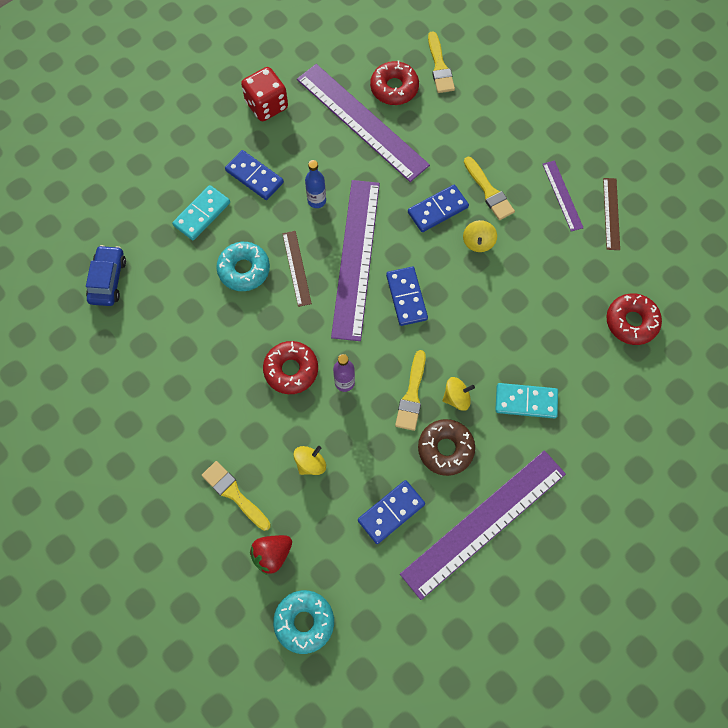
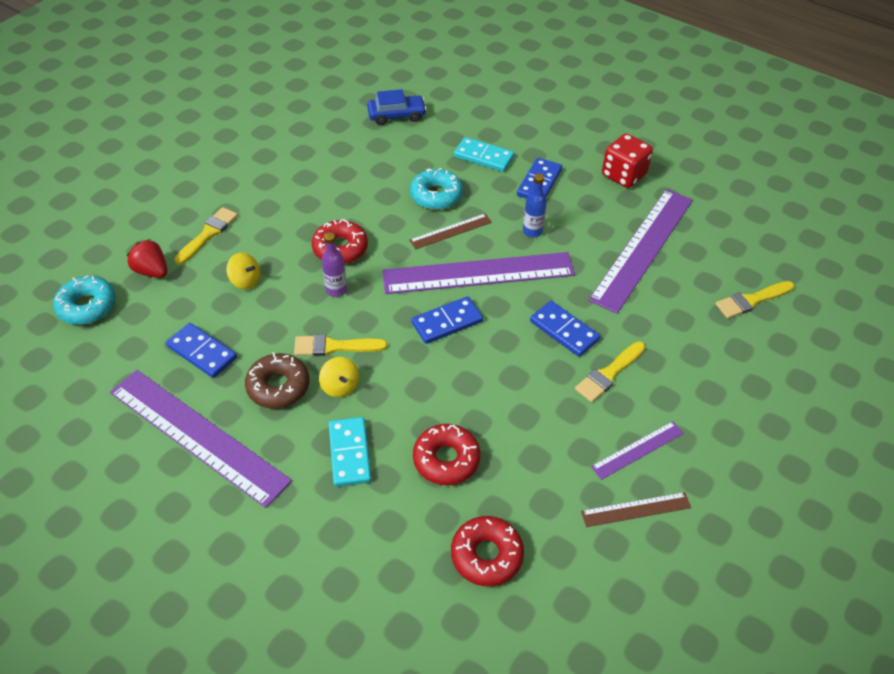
camera: 75 degrees right, 20 degrees down
red donut [370,60,419,105] -> red donut moved to [413,424,480,485]
yellow spinning top [463,220,497,252] -> none

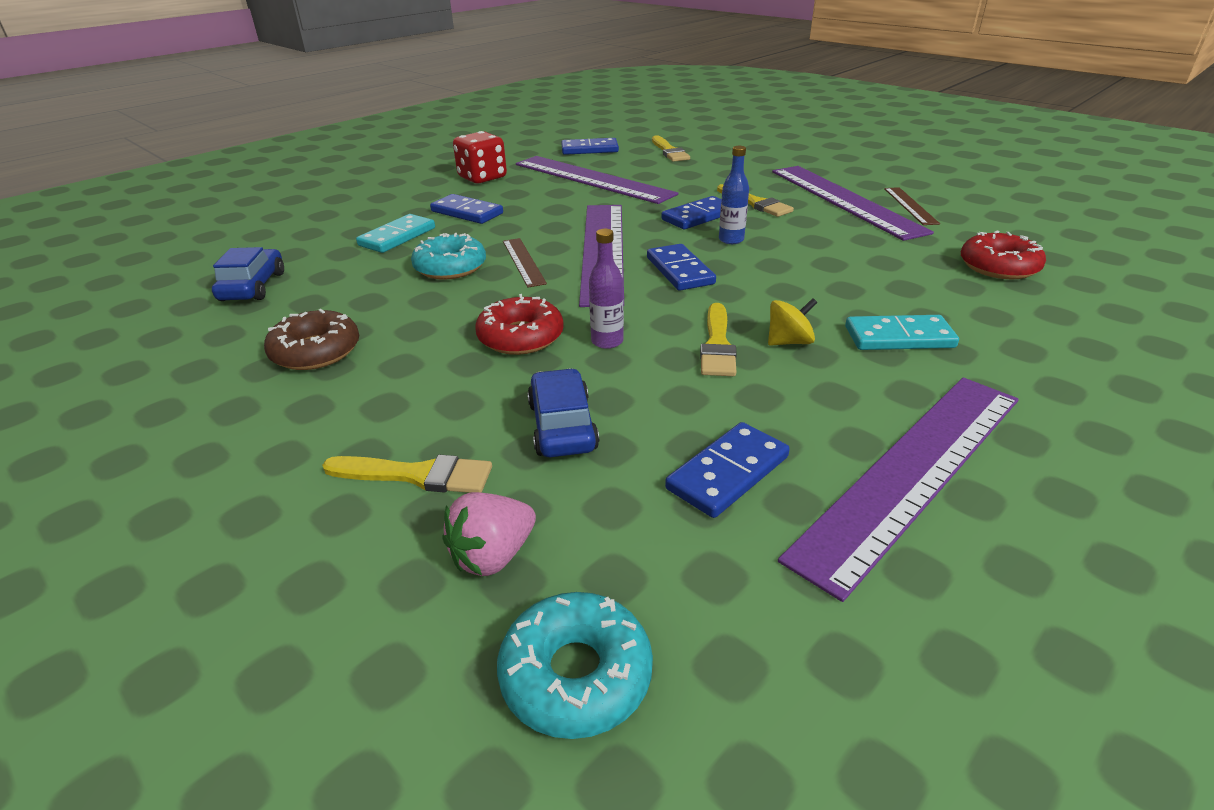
camera: 80 degrees left, 15 degrees down
red strawberry [127,239,167,278] -> pink strawberry [442,492,536,576]
yellow brush [174,207,238,265] -> yellow brush turned 150 degrees clockwise [322,455,492,493]
yellow spinning top [227,252,260,290] -> blue car [527,368,599,457]
brown donut [245,352,309,409] -> brown donut moved to [264,309,359,370]
red donut [413,424,480,485] -> none
blue bottle [523,173,547,237] -> blue bottle moved to [719,146,749,244]
purple ruler [591,421,684,480] -> purple ruler [772,166,934,241], size x2.13
none -> blue domino [561,138,619,155]

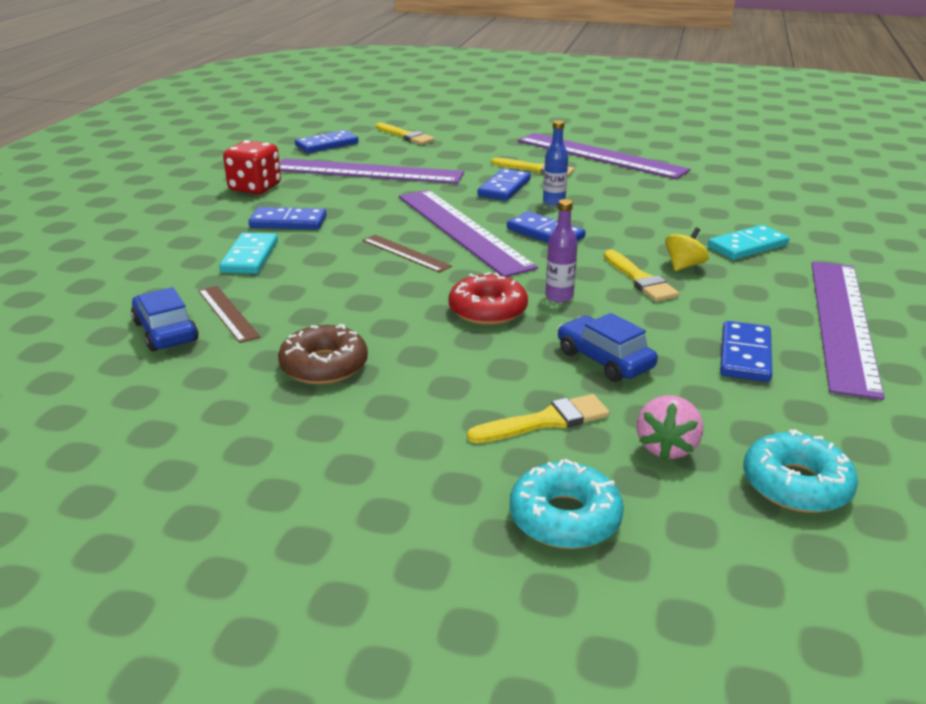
camera: 30 degrees left, 5 degrees down
turquoise donut [411,233,486,280] -> turquoise donut moved to [510,459,624,549]
brown ruler [884,187,940,225] -> brown ruler moved to [198,286,260,343]
red donut [961,231,1046,279] -> none

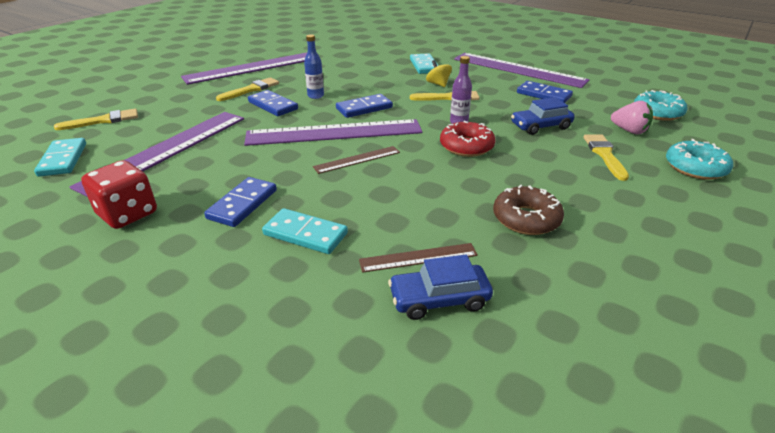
camera: 70 degrees left, 5 degrees up
blue domino [295,130,359,153] -> turquoise domino [34,138,86,177]

